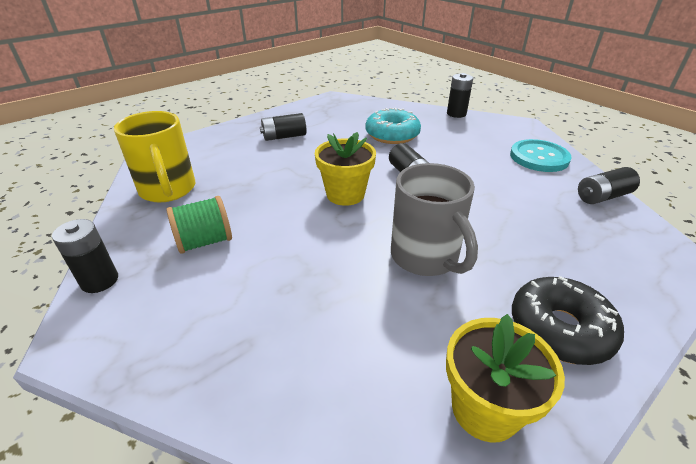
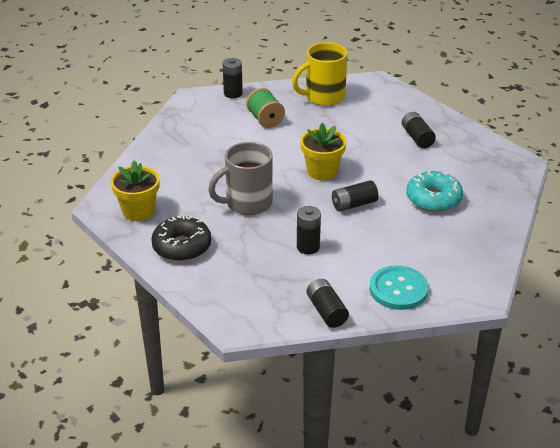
camera: 90 degrees right, 0 degrees up
black battery [447,73,473,118] -> black battery moved to [297,206,321,254]

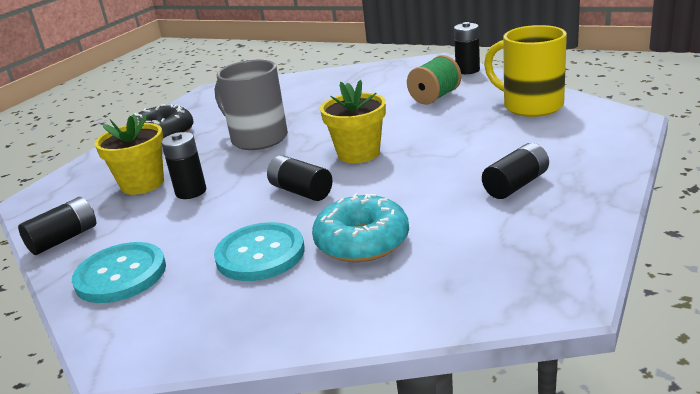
camera: 70 degrees right, 10 degrees down
yellow flower pot [111,161,160,221] -> yellow flower pot moved to [94,114,164,195]
none -> turquoise button [214,222,305,281]

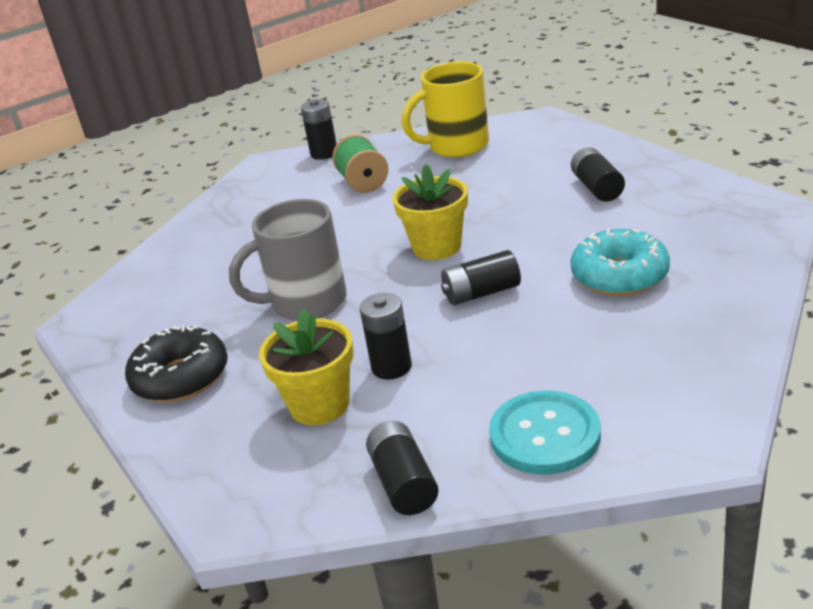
camera: 60 degrees left, 5 degrees up
turquoise button [214,222,305,281] -> none

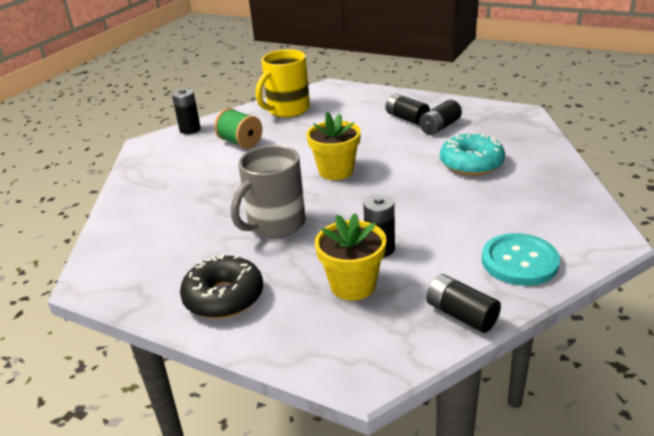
camera: 30 degrees left, 0 degrees up
black battery [441,250,521,305] -> black battery moved to [419,100,462,135]

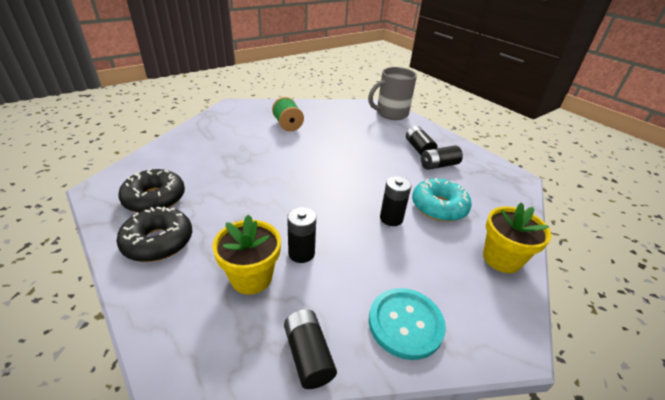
camera: 20 degrees right, 5 degrees up
black battery [172,88,201,134] -> black battery moved to [380,176,411,226]
grey mug [231,145,306,238] -> grey mug moved to [368,67,417,120]
yellow mug [256,49,310,117] -> none
yellow flower pot [306,112,361,180] -> yellow flower pot moved to [483,203,552,273]
none -> black donut [118,169,185,213]

